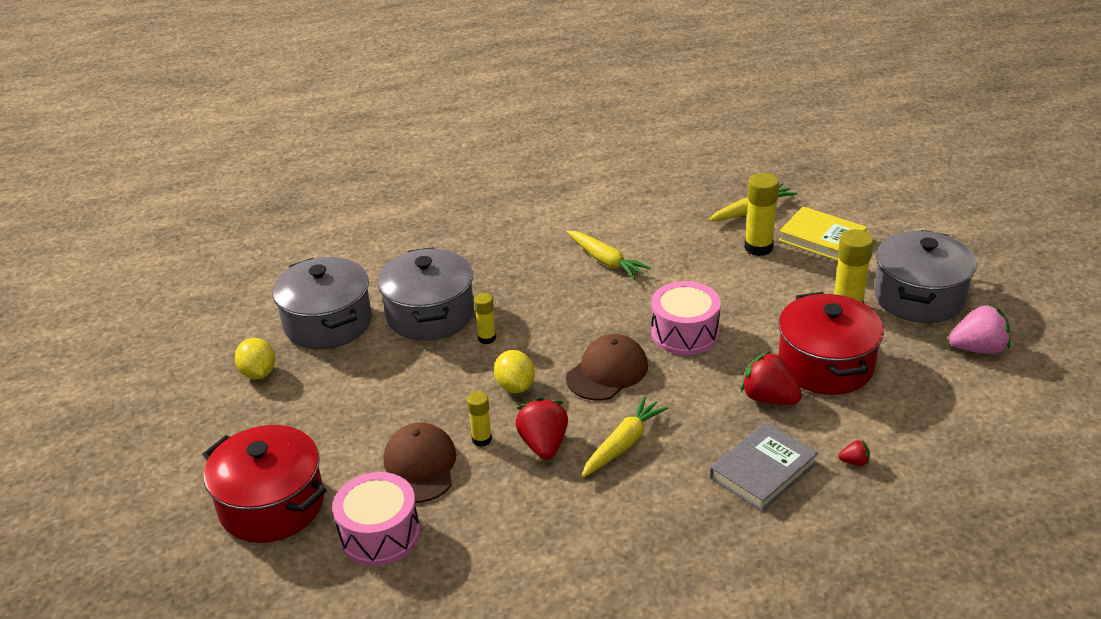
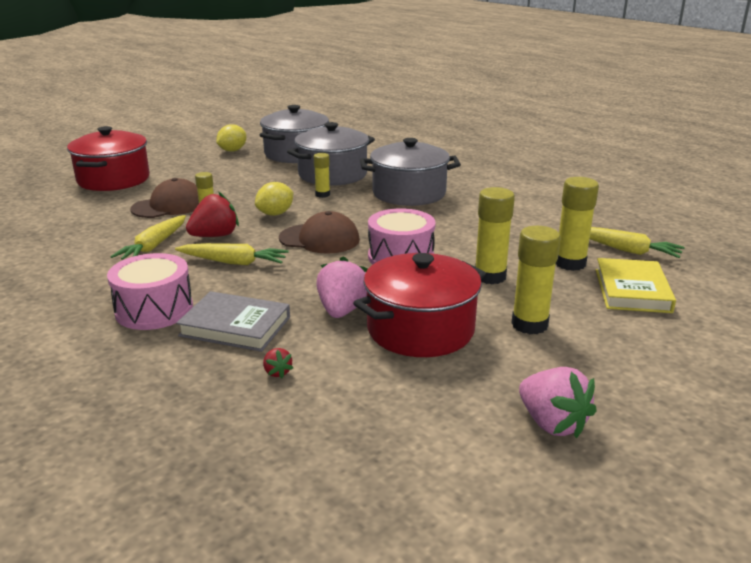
camera: 60 degrees right, 10 degrees down
pink drum [332,472,420,566] -> pink drum moved to [107,253,193,330]
yellow carrot [566,230,651,280] -> yellow carrot moved to [110,215,186,260]
red strawberry [741,351,802,405] -> pink strawberry [317,257,368,318]
grey pot [874,230,977,323] -> grey pot moved to [360,138,461,206]
none -> yellow glue stick [475,187,515,284]

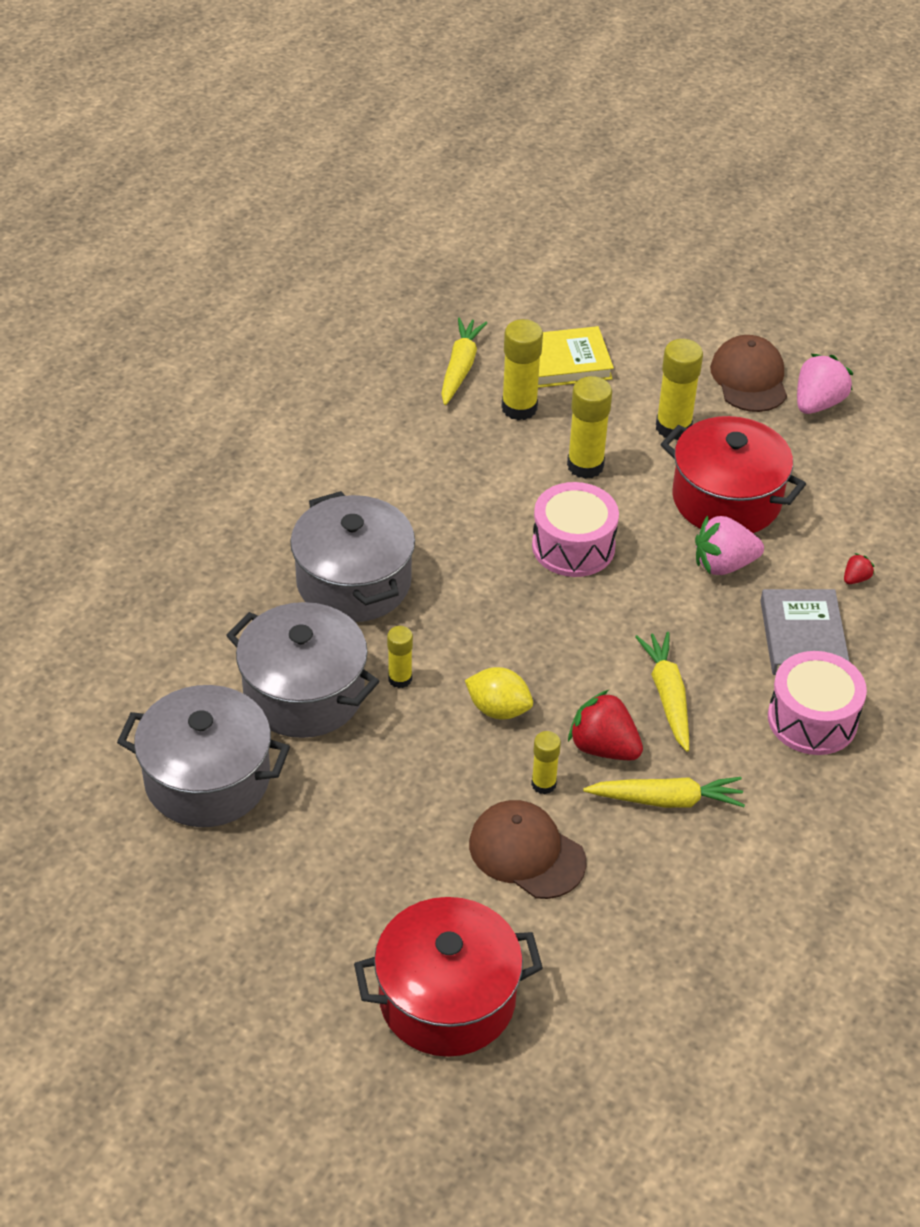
camera: 110 degrees left, 20 degrees up
yellow lemon [216,124,246,152] -> none
brown cap [279,211,360,254] -> brown cap moved to [710,335,787,412]

